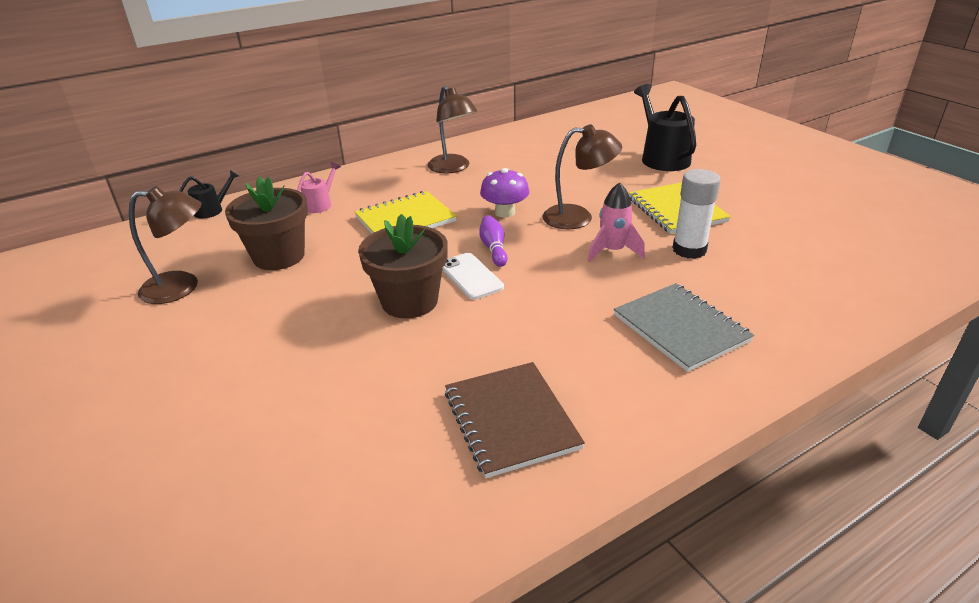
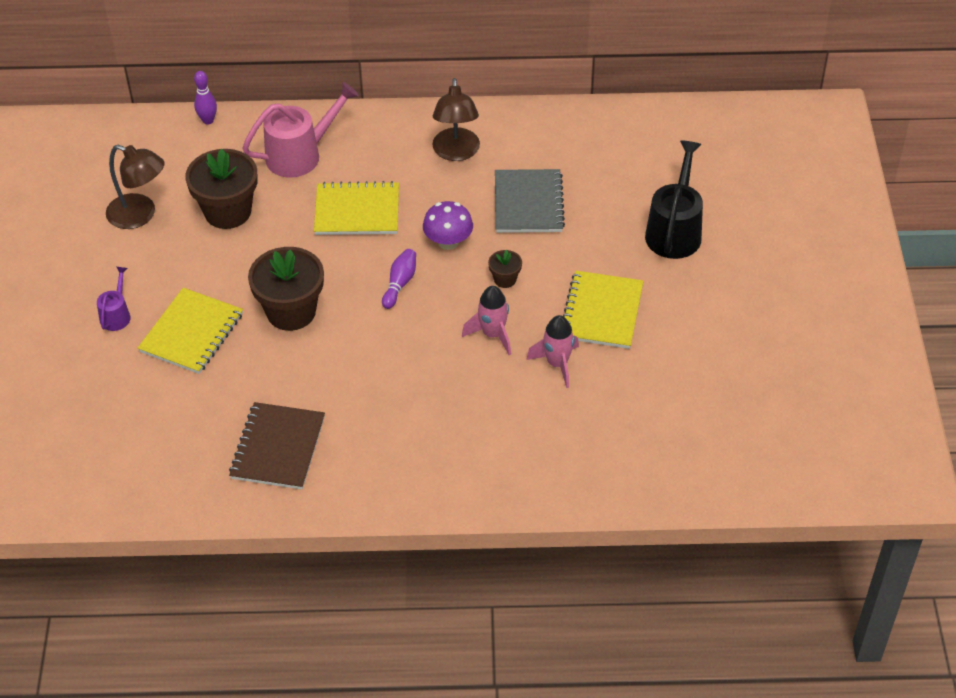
camera: 30 degrees right, 15 degrees up
black watering can [179,170,239,219] -> purple bowling pin [194,71,217,125]
pink watering can [297,162,341,213] -> pink watering can [242,82,359,178], size x1.91
white phone [442,253,504,300] -> none
brown lamp [542,124,622,229] -> brown flower pot [488,250,522,288]
grey notebook [614,283,754,372] -> grey notebook moved to [495,169,565,233]
white glue stick [673,169,721,259] -> pink rocket [526,315,579,388]
none -> purple watering can [97,267,131,331]
none -> yellow notebook [138,288,243,374]

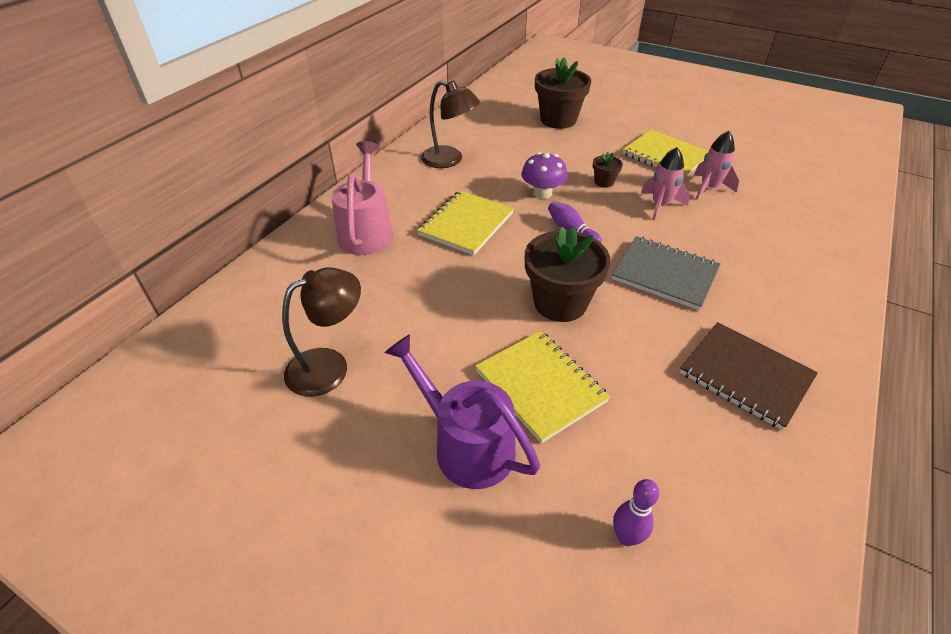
camera: 60 degrees left, 5 degrees down
purple watering can [97,267,131,331] -> purple watering can [384,334,540,489], size x1.91
brown flower pot [185,149,258,229] -> brown flower pot moved to [535,57,591,129]
purple bowling pin [194,71,217,125] -> purple bowling pin moved to [613,479,659,546]
grey notebook [495,169,565,233] -> grey notebook moved to [612,236,721,310]
black watering can [645,141,703,259] -> none

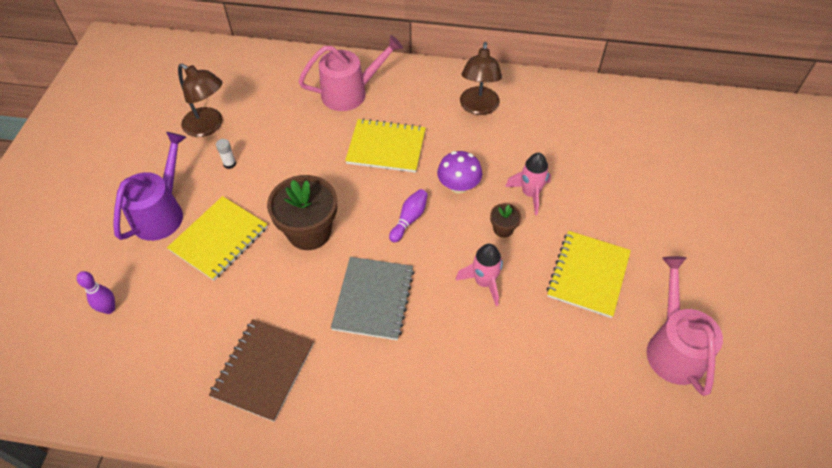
camera: 70 degrees right, 10 degrees up
brown flower pot [535,57,591,129] -> none
pink rocket [694,131,739,200] -> pink rocket moved to [505,153,551,215]
none -> white glue stick [216,139,236,169]
none -> pink watering can [647,256,723,396]

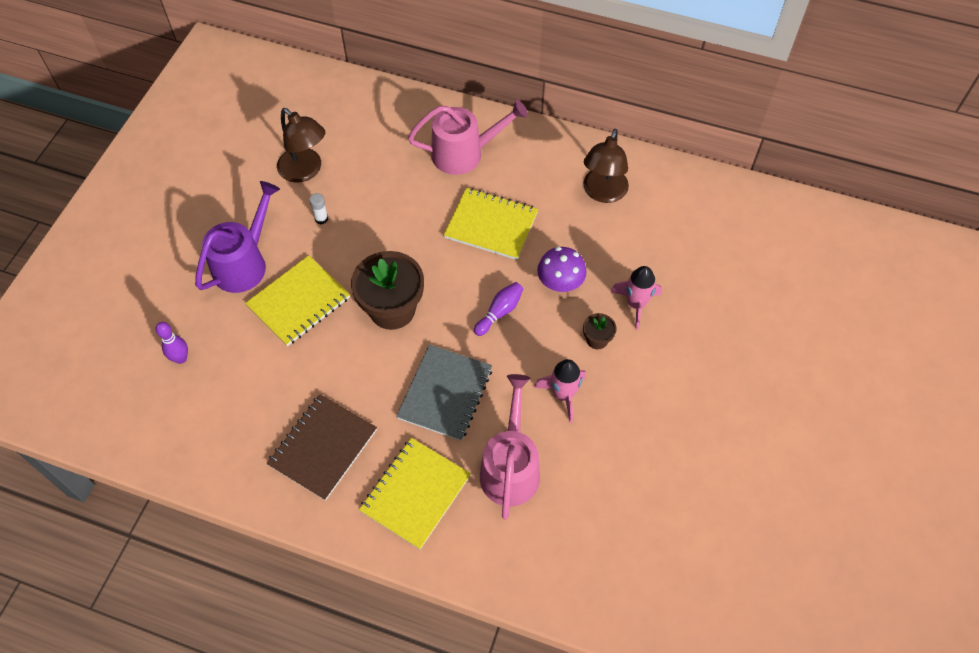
camera: 10 degrees right, 5 degrees up
yellow notebook [547,231,631,318] -> yellow notebook moved to [359,438,471,550]
pink watering can [647,256,723,396] -> pink watering can moved to [480,374,540,519]

